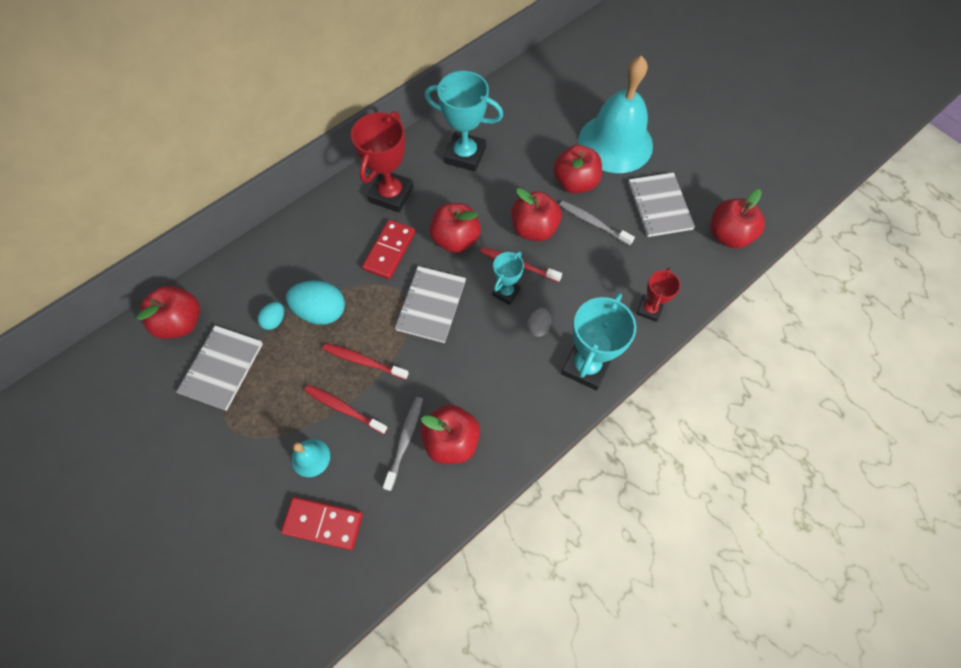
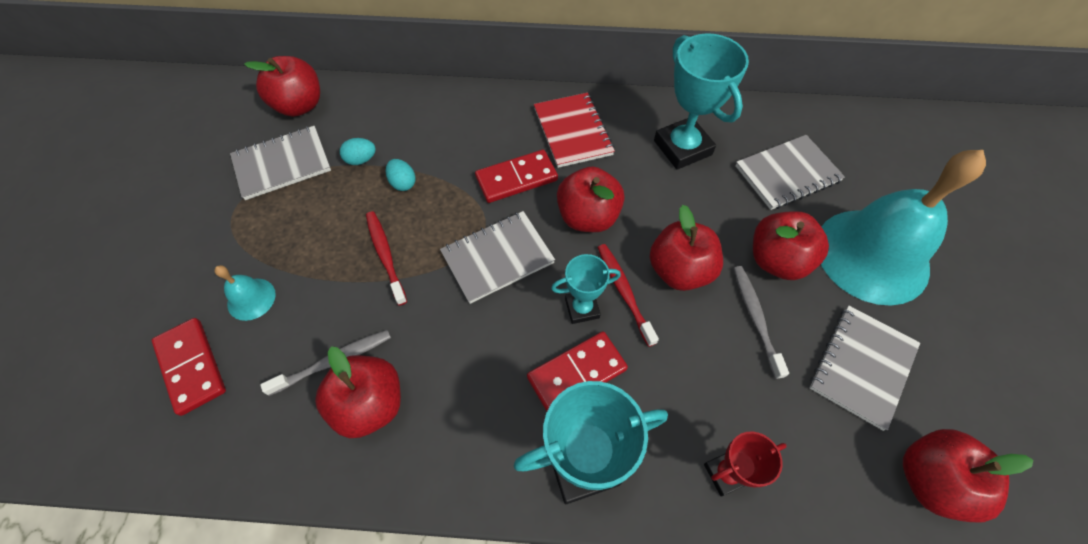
camera: 45 degrees right, 5 degrees down
turquoise egg [286,280,345,325] -> turquoise egg [386,159,415,191], size x0.53
red toothbrush [304,385,388,434] -> none
red trophy [351,111,414,213] -> red notebook [534,93,615,168]
grey egg [527,308,551,337] -> red domino [527,331,628,412]
none -> grey notebook [735,135,845,210]

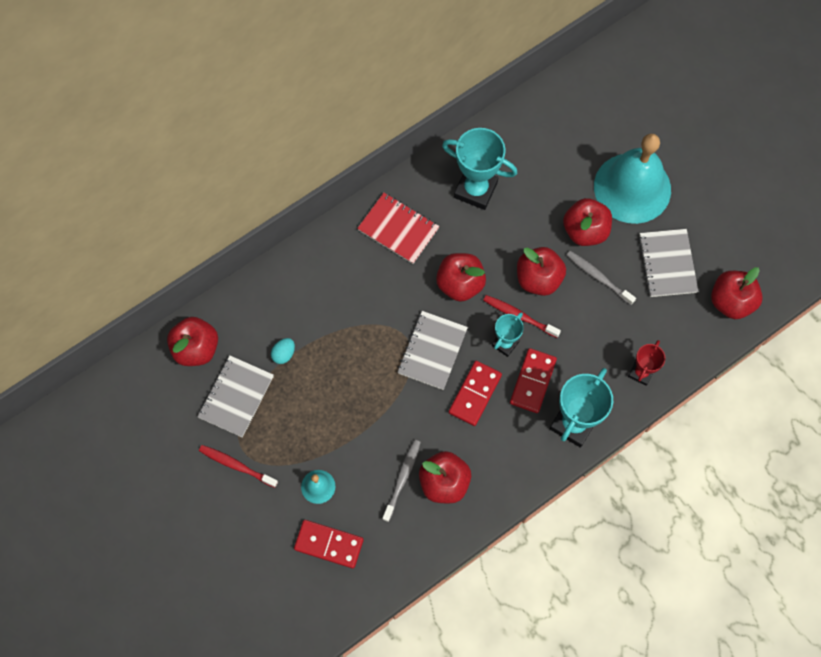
camera: 40 degrees left, 10 degrees up
red toothbrush [366,211,407,306] -> red toothbrush moved to [199,445,278,488]
turquoise egg [386,159,415,191] -> none
red domino [475,150,558,203] -> red domino moved to [449,361,502,426]
grey notebook [735,135,845,210] -> none

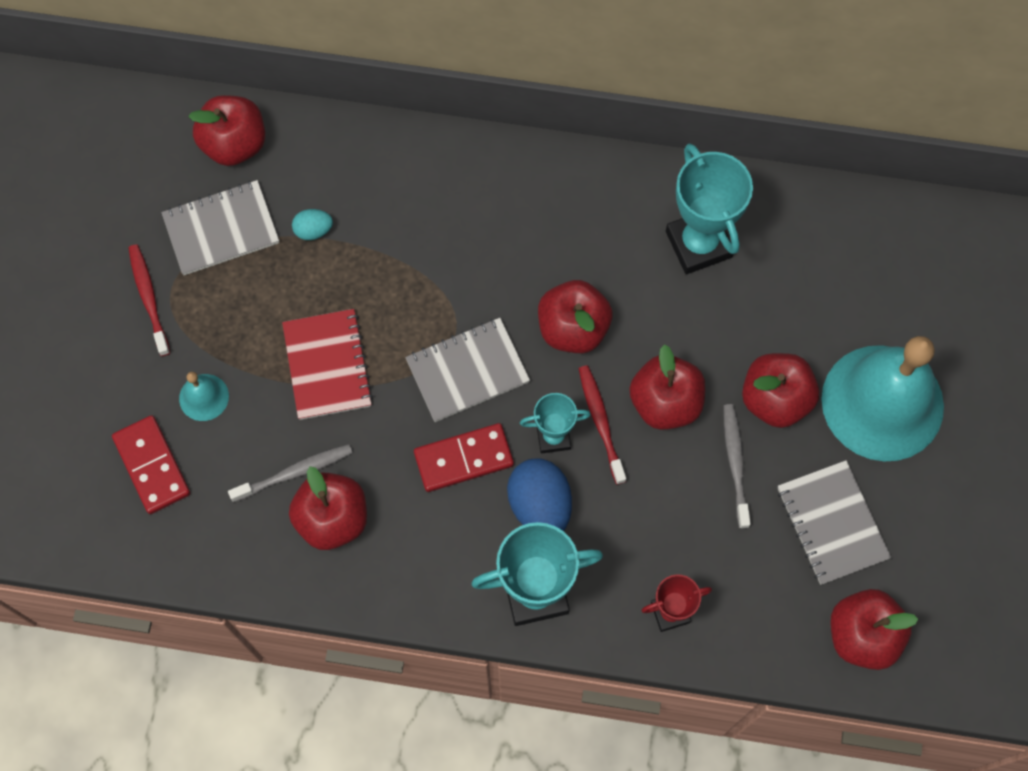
camera: 45 degrees right, 0 degrees up
red notebook [357,193,439,264] -> red notebook moved to [282,309,373,420]
red domino [510,348,557,413] -> blue egg [507,458,572,531]
grey notebook [638,229,698,297] -> grey notebook turned 60 degrees counterclockwise [778,460,891,585]

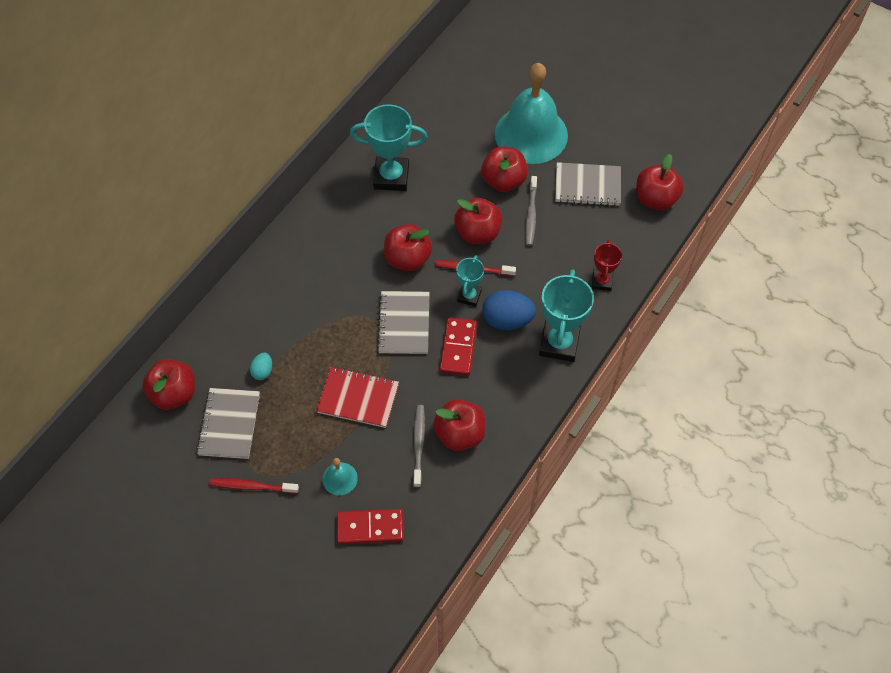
camera: 65 degrees left, 10 degrees down
grey toothbrush [723,404,751,529] -> grey toothbrush turned 105 degrees counterclockwise [525,176,537,246]

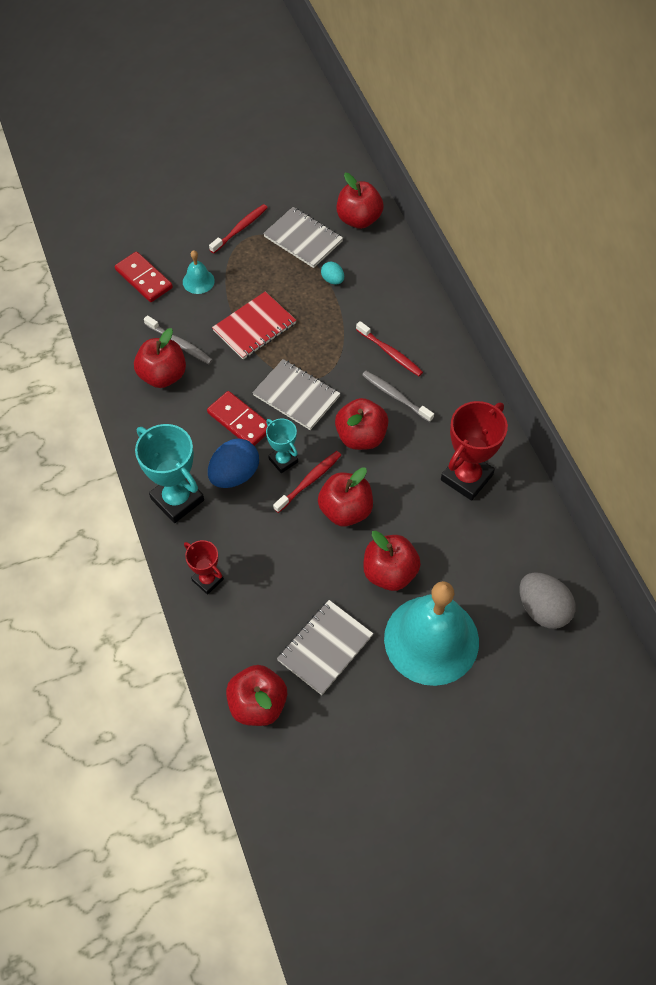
camera: 125 degrees right, 0 degrees up
red domino [337,509,404,544] -> red domino turned 75 degrees counterclockwise [115,251,173,302]
turquoise trophy [350,104,428,191] -> red trophy [441,401,508,501]
grey toothbrush [525,176,537,246] -> grey toothbrush moved to [362,371,434,422]
none -> red toothbrush [356,321,423,376]
none -> grey egg [519,572,576,629]

